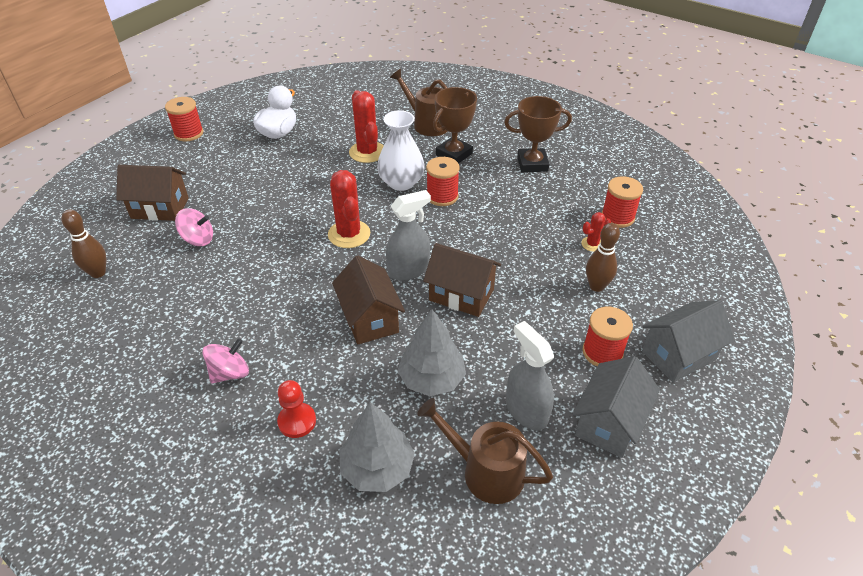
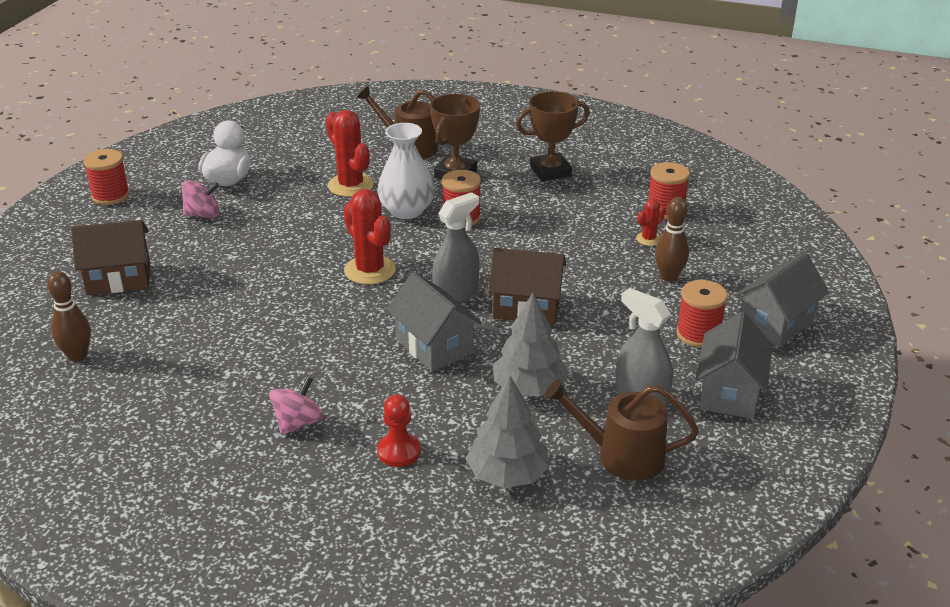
camera: 15 degrees left, 10 degrees down
pink spinning top [175,208,213,246] -> pink spinning top moved to [182,180,219,218]
brown house [332,256,405,344] -> grey house [387,272,482,372]

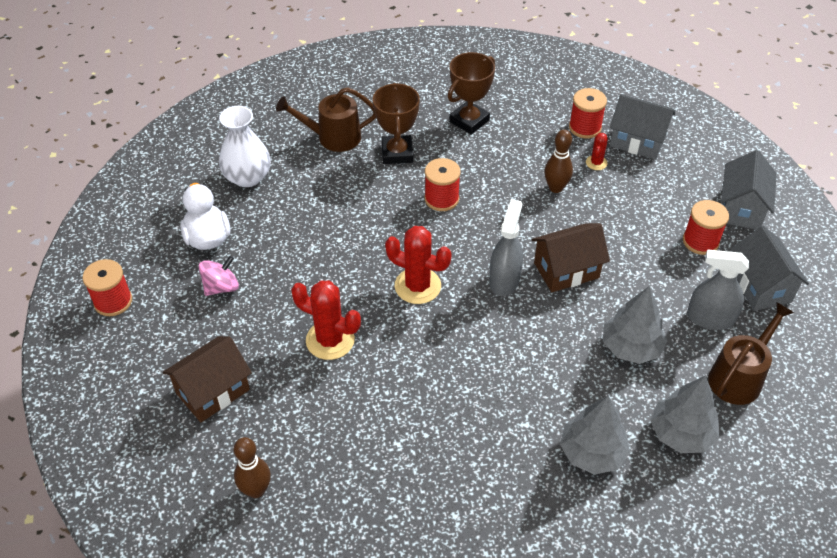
camera: 30 degrees left, 15 degrees up
pink spinning top [269,376,324,435] -> none
red cactus [326,110,374,197] -> red cactus moved to [291,280,361,360]
white vase [377,123,435,219] -> white vase moved to [219,106,271,187]
red pawn [377,394,421,467] -> grey tree [560,395,630,475]
grey house [387,272,482,372] -> grey house moved to [610,94,675,160]
brown watering can [544,379,699,481] -> brown watering can turned 150 degrees clockwise [708,302,794,405]
brown bowling pin [655,197,689,282] -> brown bowling pin moved to [544,130,573,193]

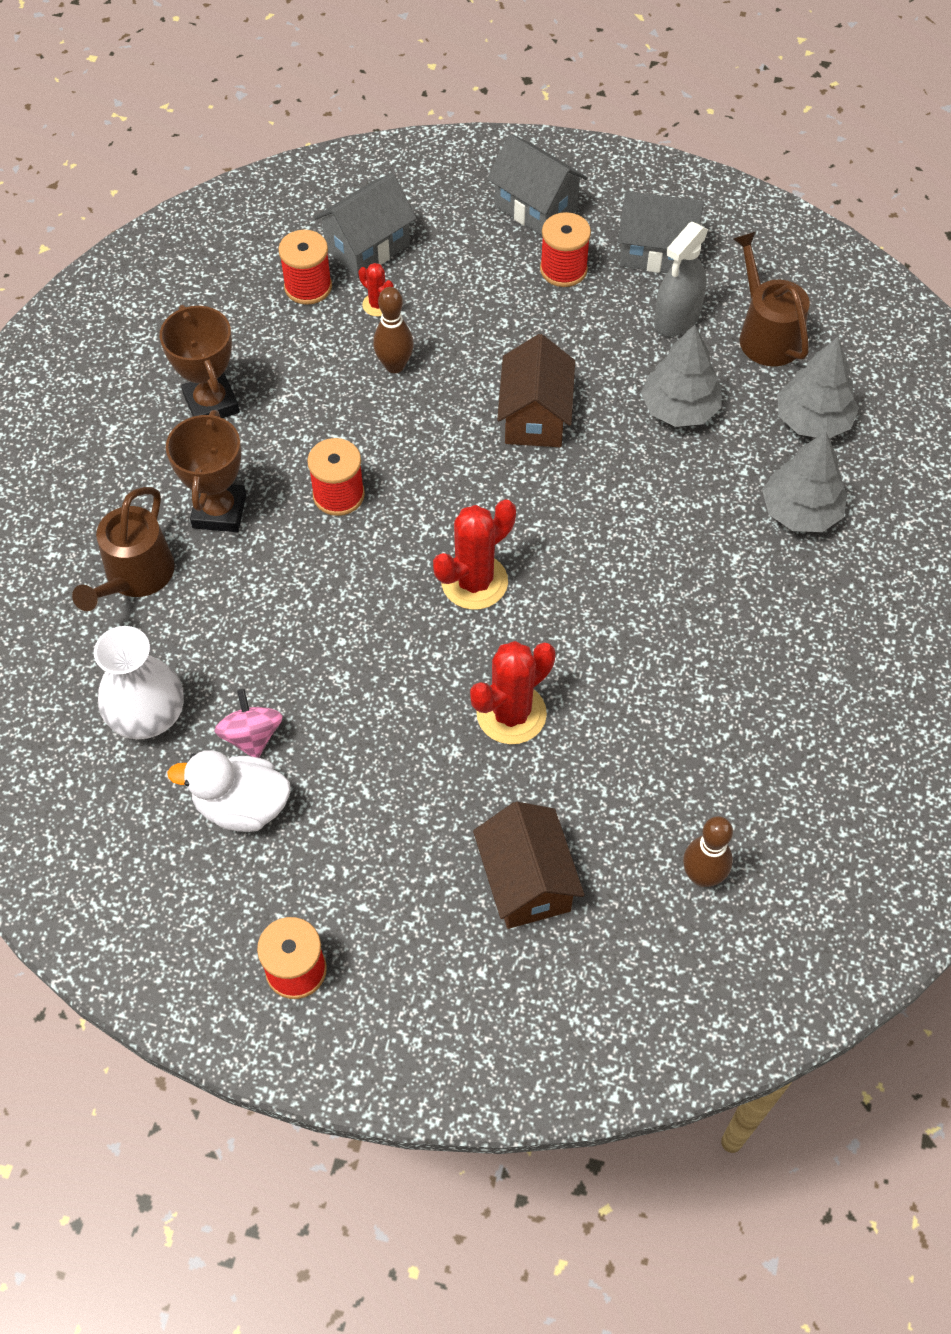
camera: 65 degrees left, 10 degrees up
pink spinning top [199,256,239,296] -> pink spinning top moved to [214,689,283,758]
brown trophy [373,83,420,164] -> brown trophy turned 75 degrees clockwise [166,410,246,532]
grey spray bottle [489,199,523,296] -> none

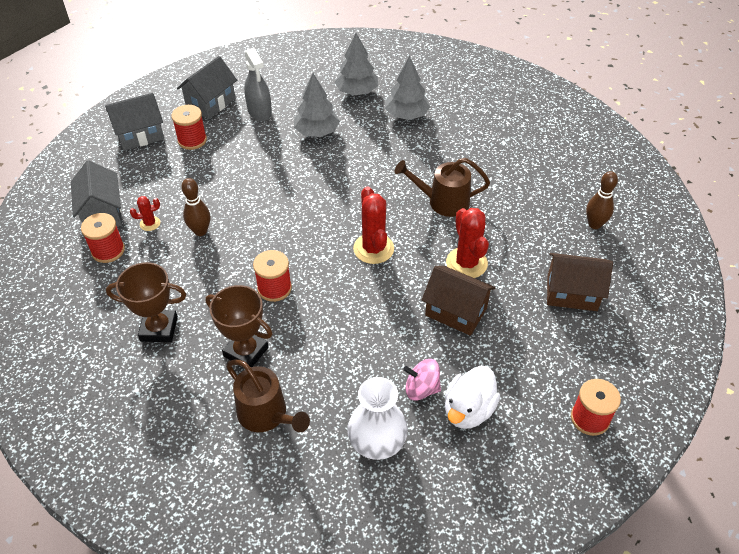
camera: 65 degrees left, 10 degrees down
brown house [497,334,575,447] -> brown house moved to [422,266,496,336]
brown watering can [733,232,810,366] -> brown watering can moved to [395,158,490,217]

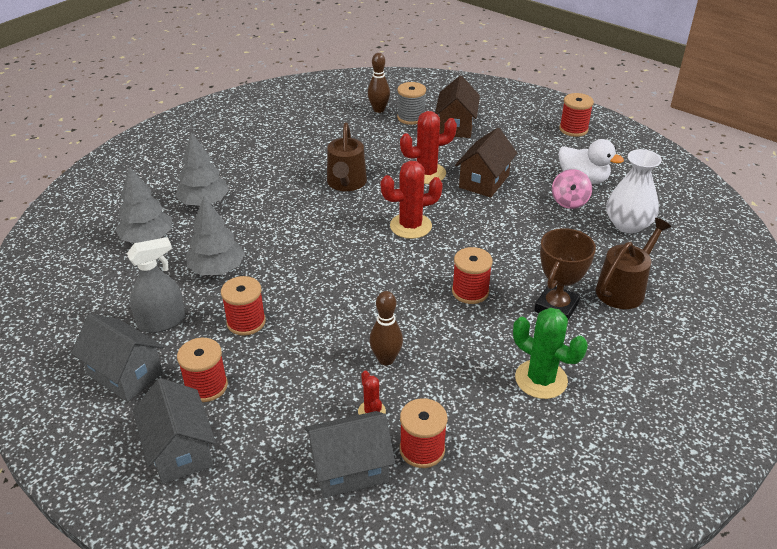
camera: 90 degrees left, 10 degrees down
brown trophy [106,262,186,342] -> green cactus [513,307,588,399]
none -> red spool [221,276,266,336]
none -> grey spool [397,82,426,125]

